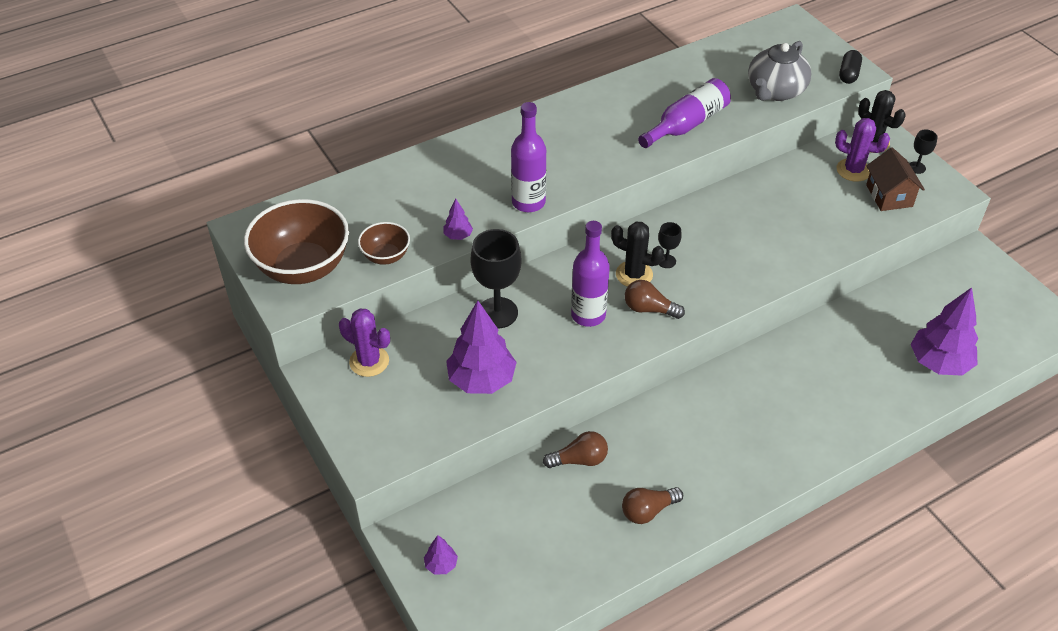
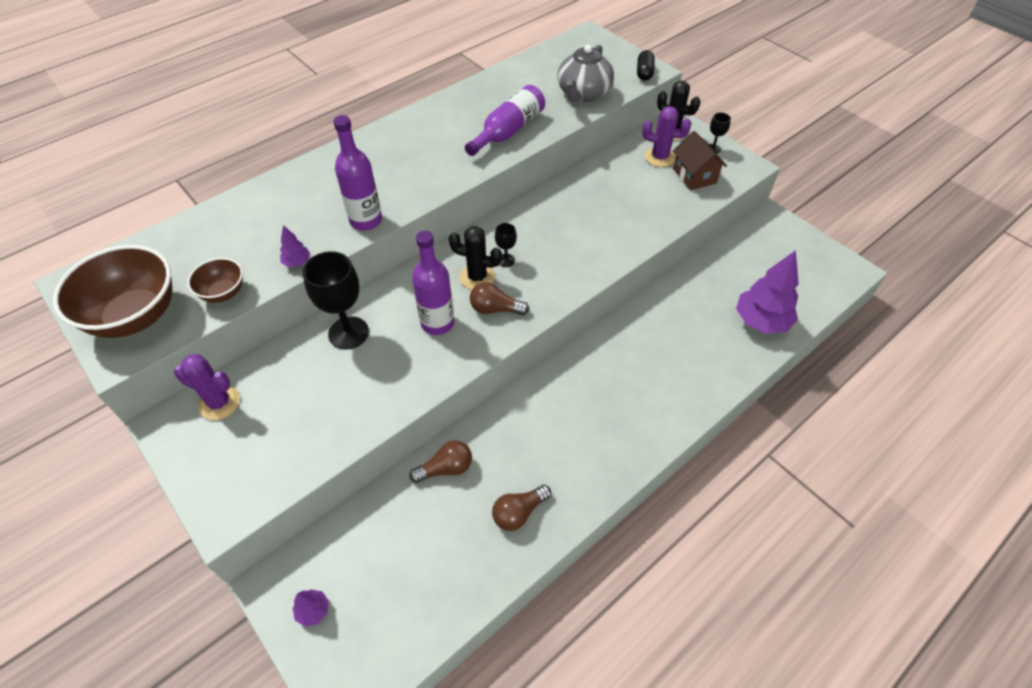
camera: 10 degrees left, 5 degrees up
purple tree [446,301,517,394] -> none

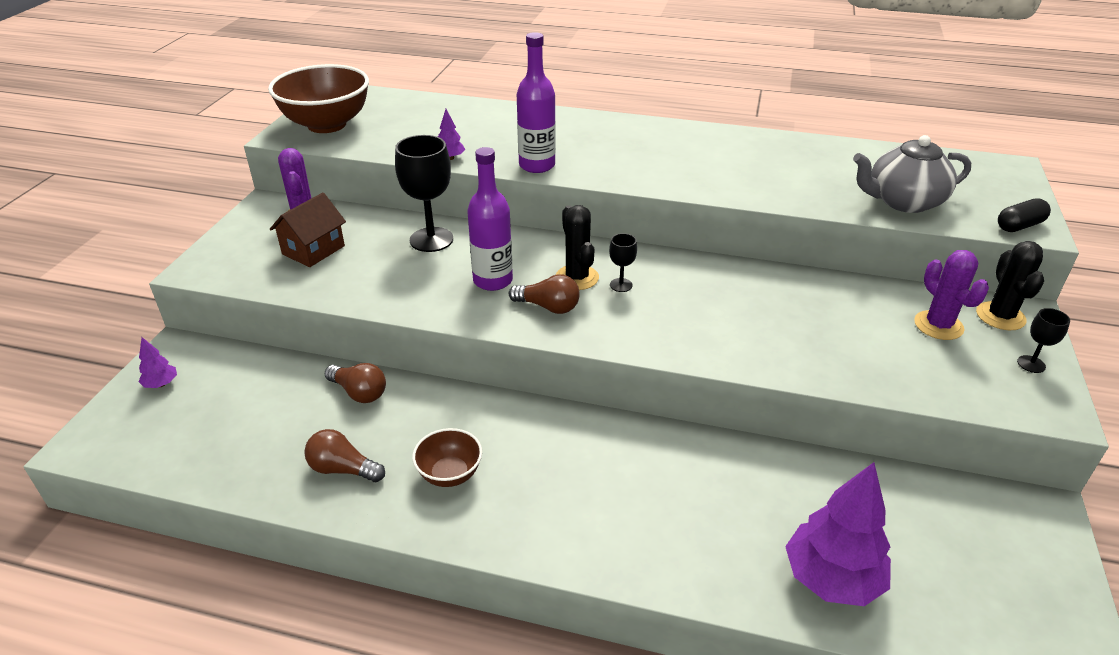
camera: 55 degrees right, 15 degrees down
brown bowl [187,258,243,303] -> brown bowl moved to [412,428,482,487]
purple bottle [465,85,545,156] -> none
brown light bulb [470,282,529,315] -> brown light bulb turned 135 degrees clockwise [509,274,580,314]
brown house [673,131,727,190] -> brown house moved to [270,193,346,267]

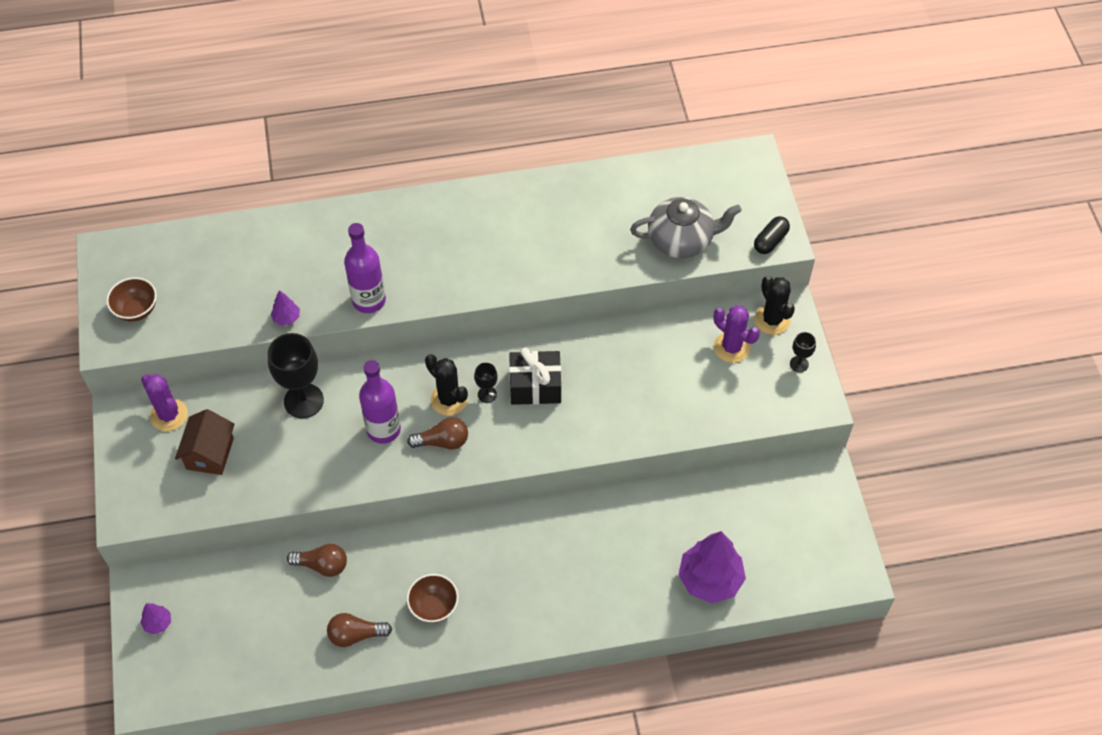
camera: 25 degrees left, 20 degrees up
brown bowl [268,64,369,133] -> brown bowl [106,277,157,322], size x0.51
grey teapot [853,135,971,213] -> grey teapot turned 150 degrees counterclockwise [630,197,742,258]
none -> black gift [509,347,561,405]

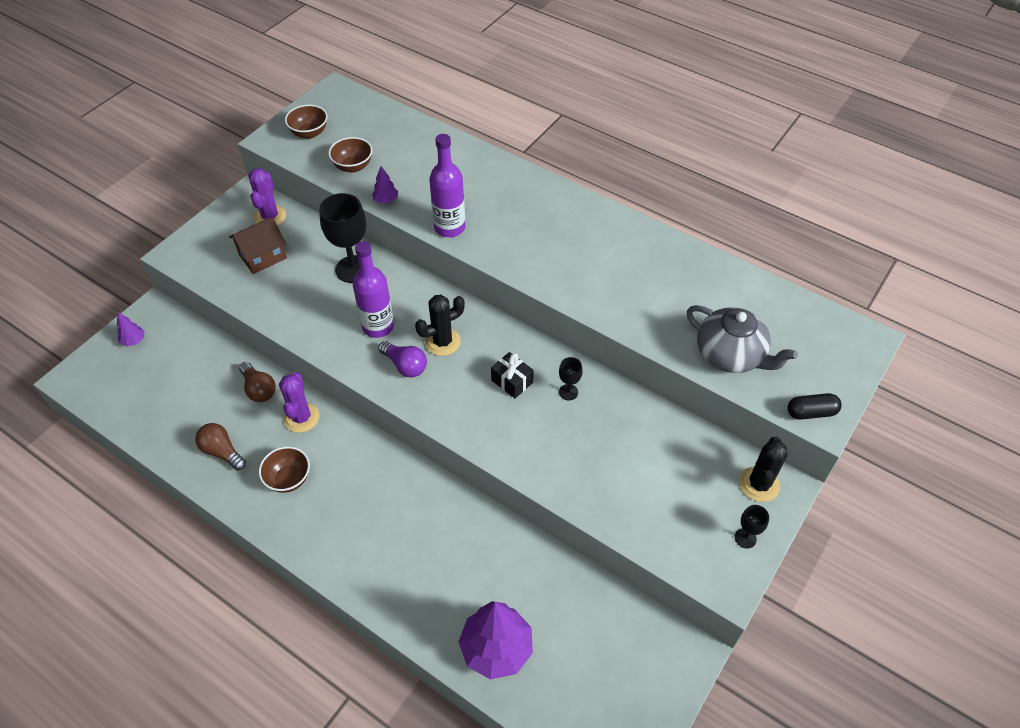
camera: 45 degrees right, 5 degrees down
brown light bulb [407,417,468,450] -> purple light bulb [378,341,427,377]
black cactus [425,354,468,416] -> black cactus turned 60 degrees clockwise [415,295,465,356]
black goblet [474,363,498,403] -> black goblet moved to [559,357,583,400]
black gift [509,347,561,405] -> black gift [491,352,534,399], size x0.66
purple cactus [713,305,760,363] -> purple cactus moved to [279,372,320,433]
none -> brown bowl [328,137,372,173]

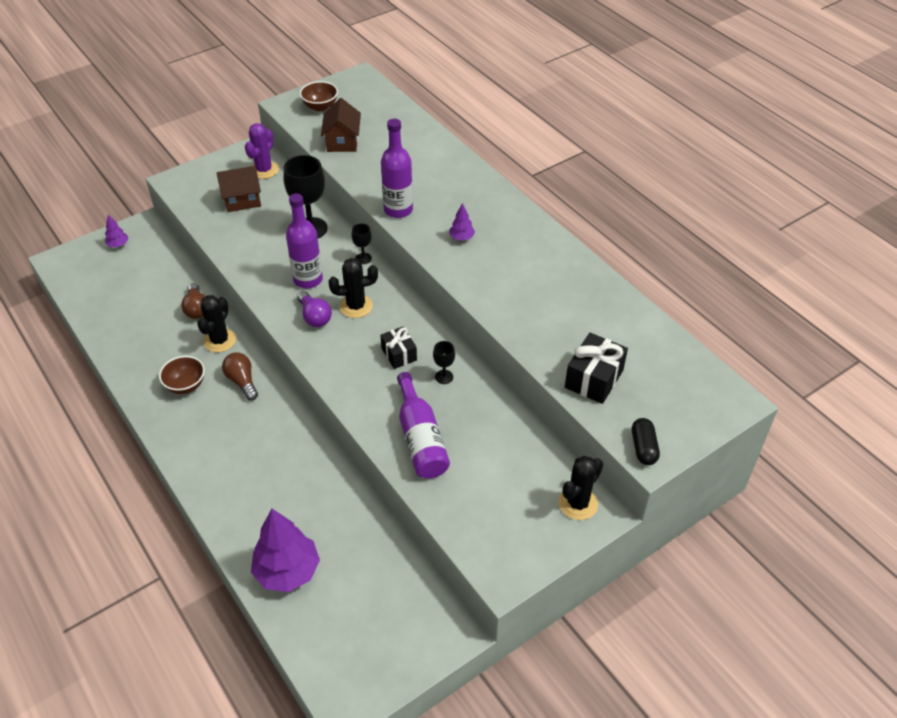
camera: 20 degrees right, 5 degrees down
brown light bulb [195,423,246,471] -> brown light bulb moved to [222,352,258,400]
purple cactus [279,372,320,433] -> black cactus [197,295,236,352]
brown bowl [328,137,372,173] -> brown house [321,98,361,152]
purple tree [372,166,398,204] -> purple tree moved to [449,203,475,240]
grey teapot [687,305,798,373] -> black gift [565,333,628,404]
black goblet [735,505,769,549] -> black goblet moved to [352,224,372,264]
black capsule [787,393,842,420] -> black capsule turned 75 degrees clockwise [632,418,660,465]
none -> purple bottle [397,372,450,479]

